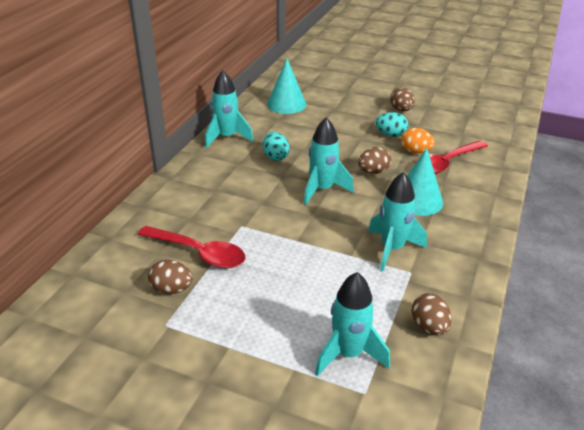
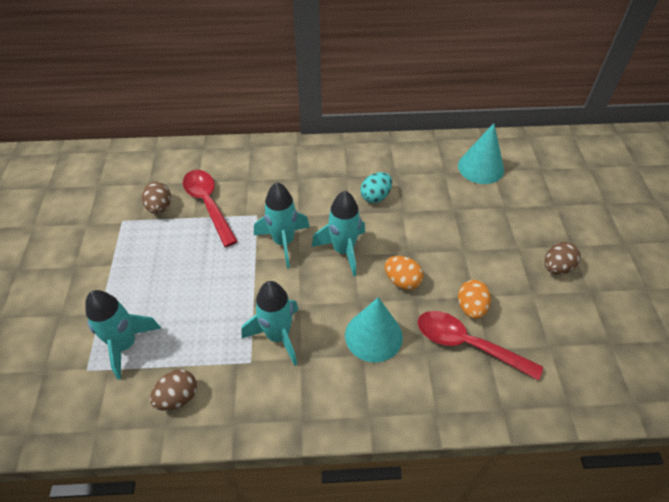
camera: 65 degrees right, 15 degrees up
red spoon [138,226,245,268] -> red spoon turned 150 degrees clockwise [183,170,238,247]
turquoise rocket [205,70,254,148] -> turquoise rocket moved to [254,182,310,269]
brown egg [358,147,391,174] -> orange egg [385,256,424,290]
turquoise egg [376,112,408,137] -> none

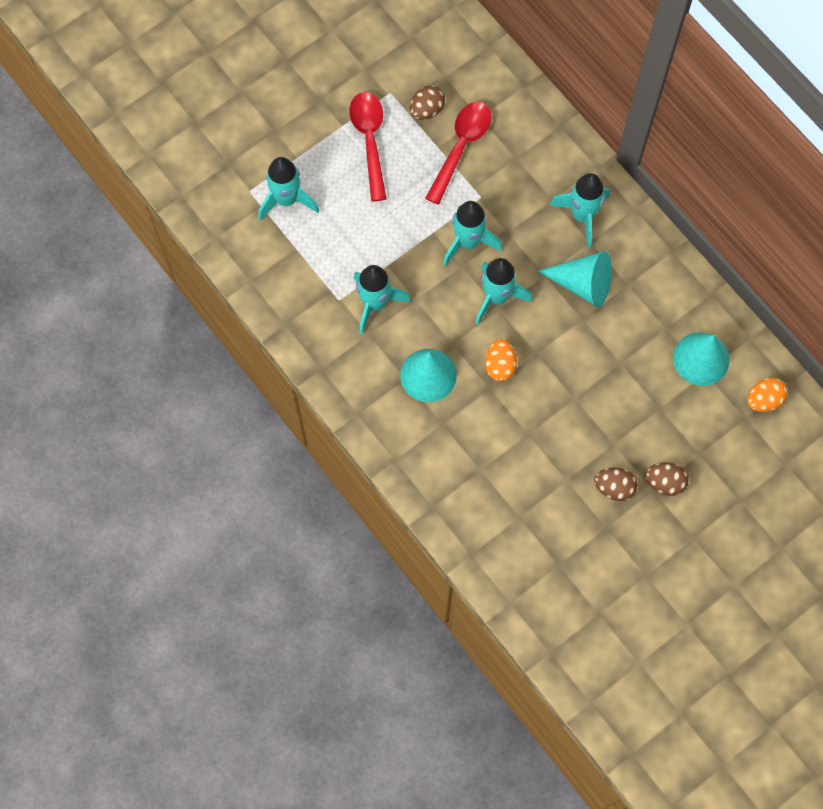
camera: 55 degrees right, 20 degrees up
brown egg [150,369,197,411] -> brown egg moved to [645,462,689,496]
turquoise egg [360,172,392,203] -> turquoise cone [538,251,612,307]
red spoon [418,311,543,381] -> red spoon moved to [349,92,386,201]
orange egg [458,280,491,319] -> orange egg moved to [747,378,788,412]
none -> turquoise rocket [549,173,610,247]

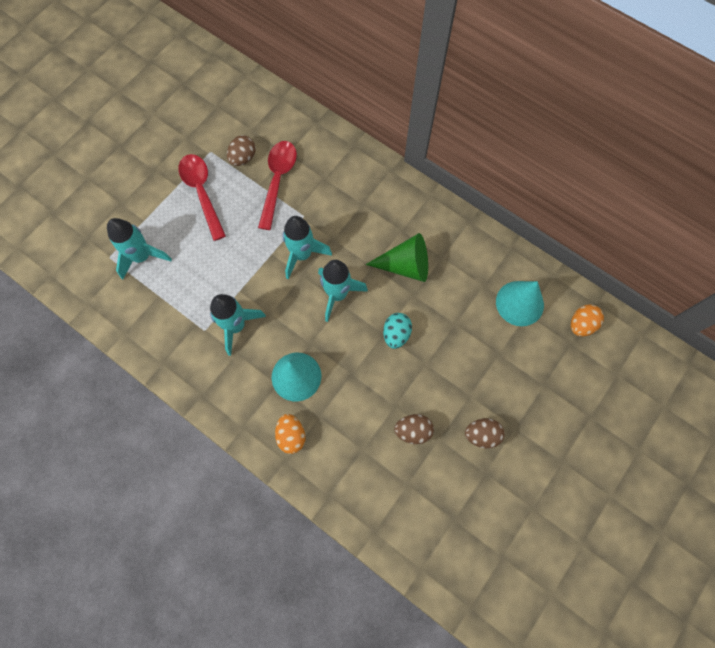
camera: 15 degrees left, 0 degrees up
orange egg [485,339,517,381] -> orange egg moved to [275,414,305,454]
turquoise cone [538,251,612,307] -> green cone [366,233,428,282]
turquoise rocket [549,173,610,247] -> none
brown egg [645,462,689,496] -> brown egg moved to [394,414,434,444]
none -> turquoise egg [383,313,412,349]

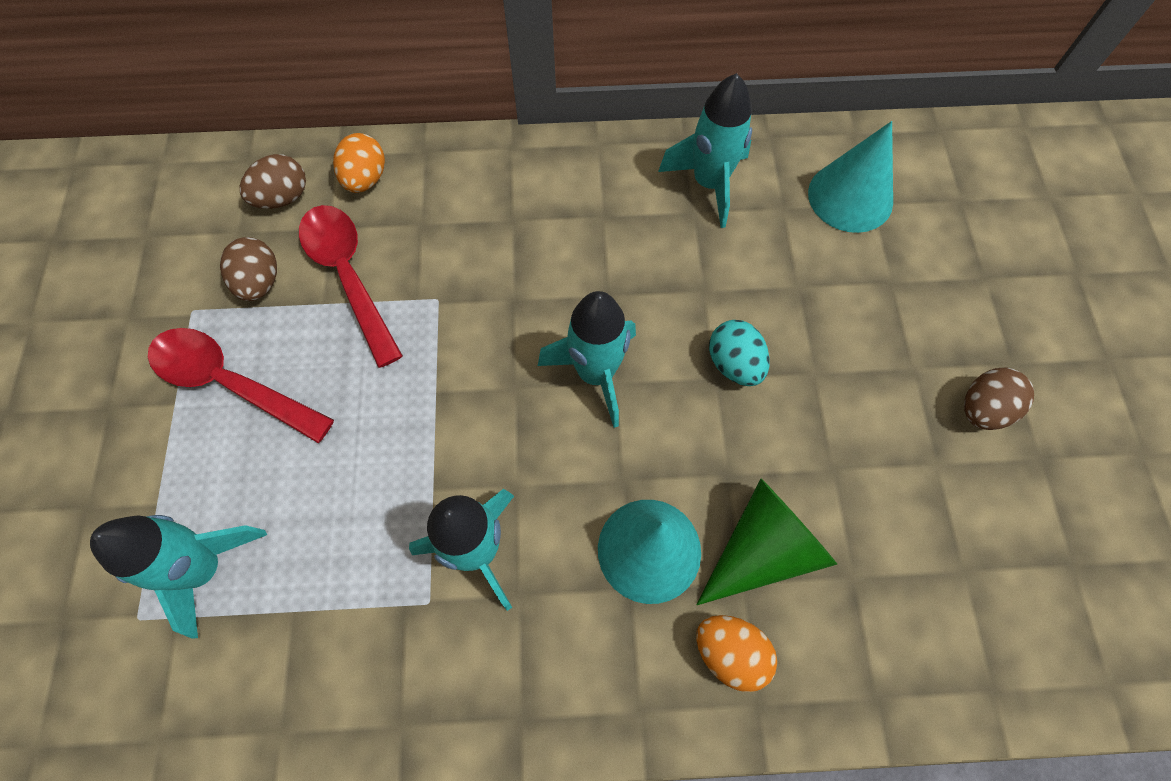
camera: 40 degrees left, 5 degrees down
turquoise rocket [283,216,332,279] -> turquoise rocket moved to [658,73,752,228]
green cone [366,233,428,282] -> green cone moved to [696,479,837,605]
brown egg [394,414,434,444] -> brown egg moved to [240,154,306,209]
orange egg [571,304,604,337] -> orange egg moved to [333,133,385,193]

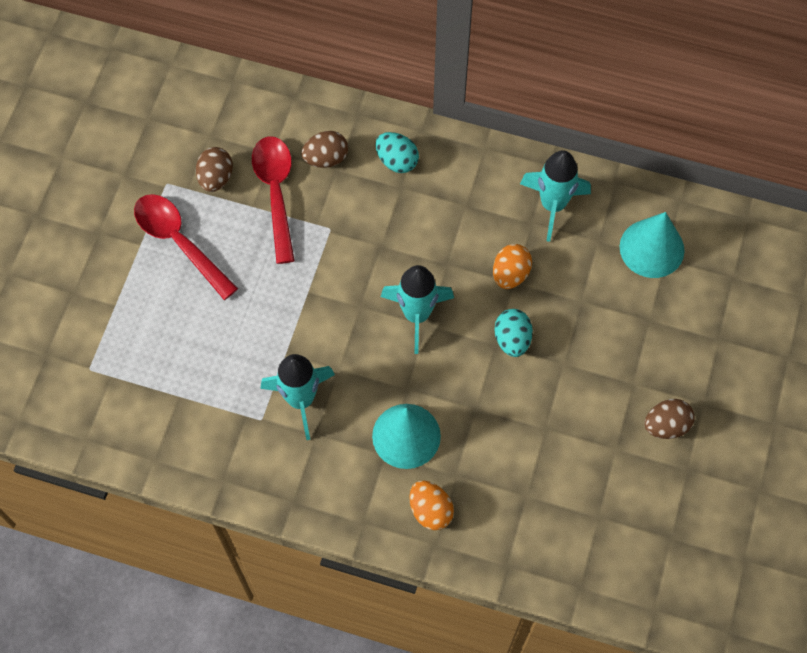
camera: 20 degrees right, 0 degrees up
turquoise rocket [90,515,267,639] -> none
brown egg [240,154,306,209] -> brown egg moved to [301,131,348,168]
orange egg [333,133,385,193] -> orange egg moved to [493,244,532,289]
green cone [696,479,837,605] -> none
none -> turquoise egg [375,132,419,173]

